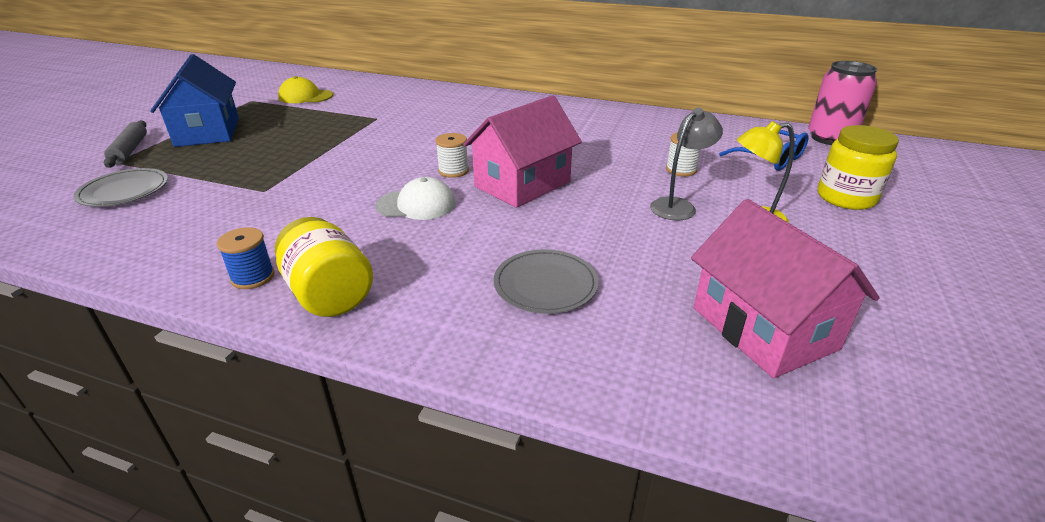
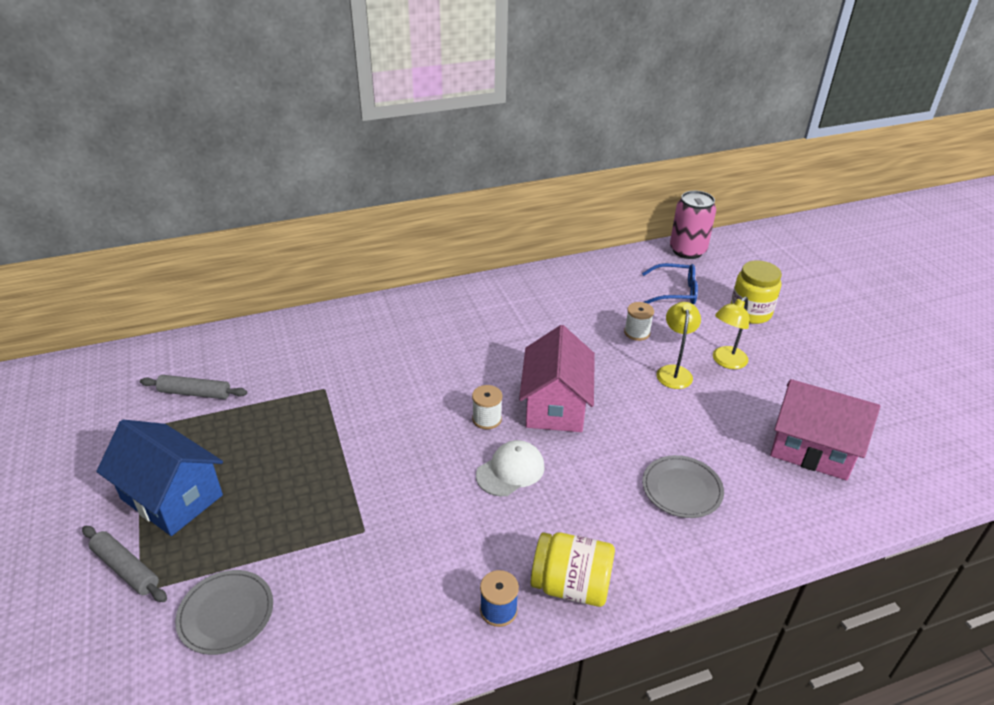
camera: 40 degrees left, 5 degrees up
yellow cap [278,76,333,103] -> grey rolling pin [140,375,247,399]
grey lamp [650,108,723,220] -> yellow lamp [656,302,701,389]

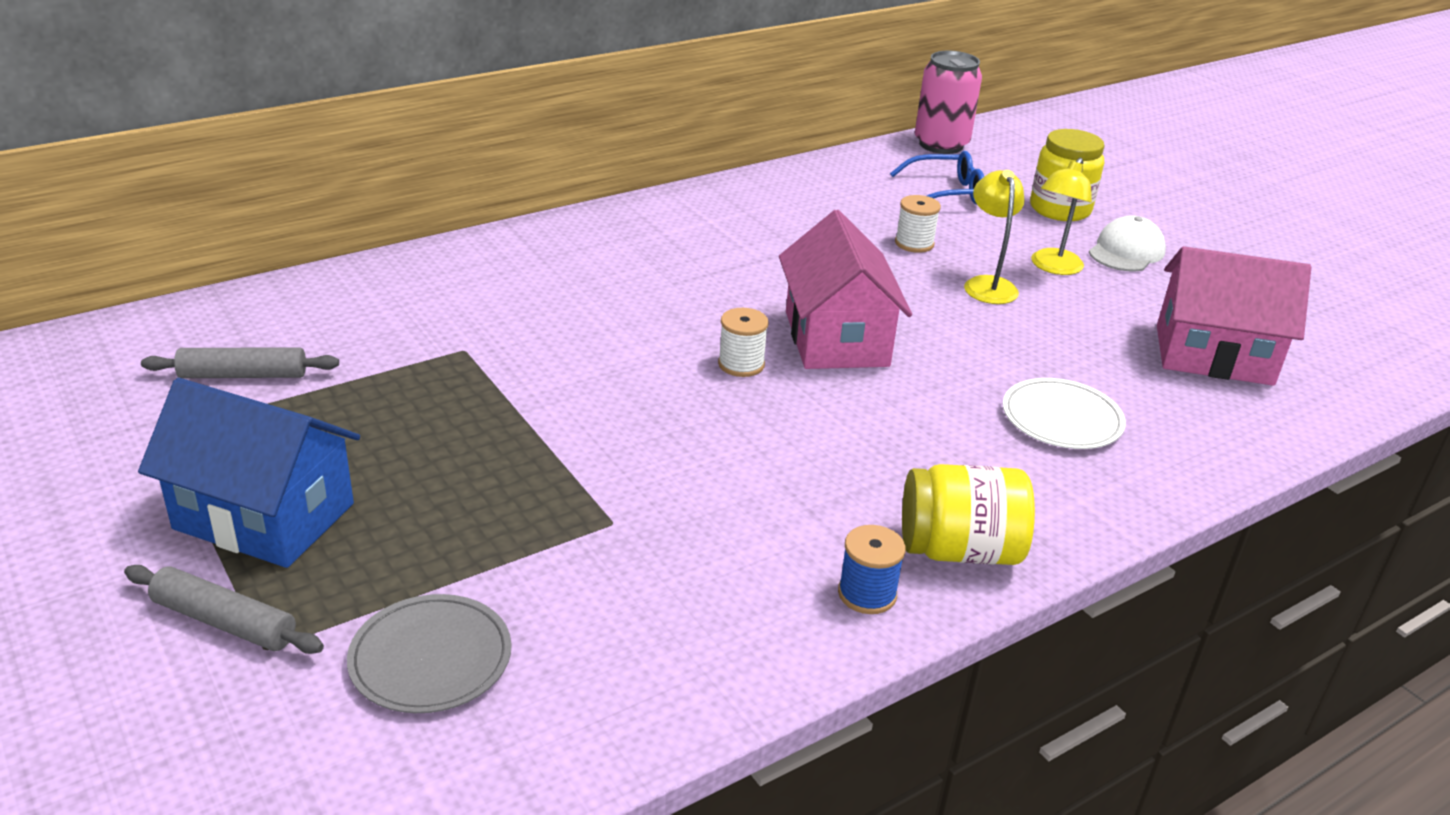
camera: 15 degrees left, 5 degrees down
white cap [476,440,545,496] -> white cap moved to [1089,215,1166,272]
grey plate [642,455,724,518] -> white plate [1003,378,1126,449]

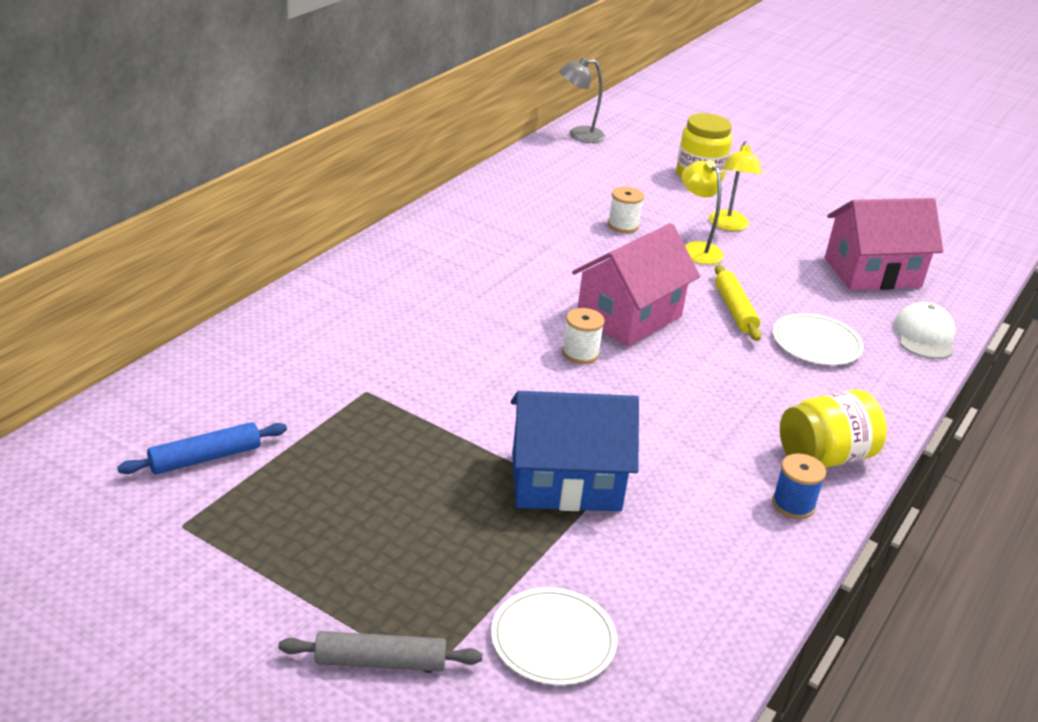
camera: 25 degrees left, 0 degrees up
blue house [138,378,360,568] -> blue house moved to [511,391,639,511]
grey rolling pin [141,347,339,378] -> blue rolling pin [117,422,287,474]
grey plate [347,594,512,713] -> white plate [491,587,617,685]
pink house [779,210,912,369] -> pink house turned 75 degrees clockwise [572,223,700,346]
blue glasses [890,151,984,204] -> none
pink can [915,51,982,154] -> grey lamp [559,57,605,143]
white cap [1089,215,1166,272] -> white cap moved to [893,302,956,359]
none -> yellow rolling pin [715,264,761,341]

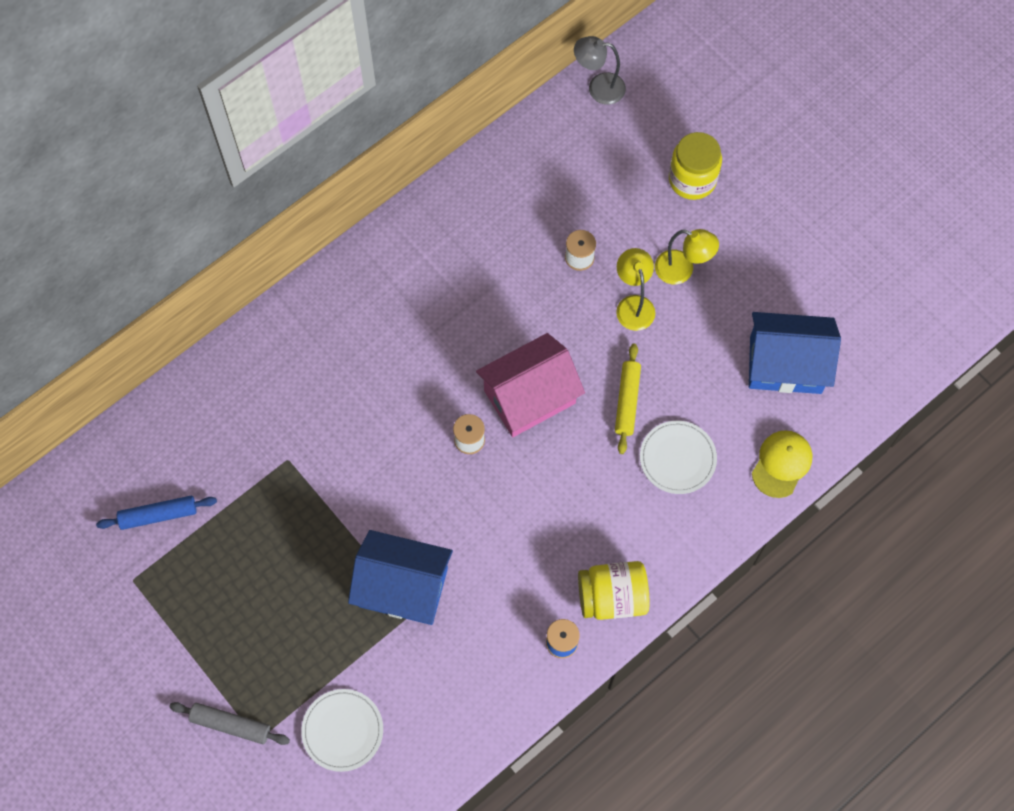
camera: 20 degrees right, 35 degrees up
yellow lamp [709,141,762,231] -> yellow lamp turned 90 degrees counterclockwise [655,229,719,284]
pink house [825,198,943,290] -> blue house [749,312,841,394]
white cap [893,302,956,359] -> yellow cap [752,430,813,498]

